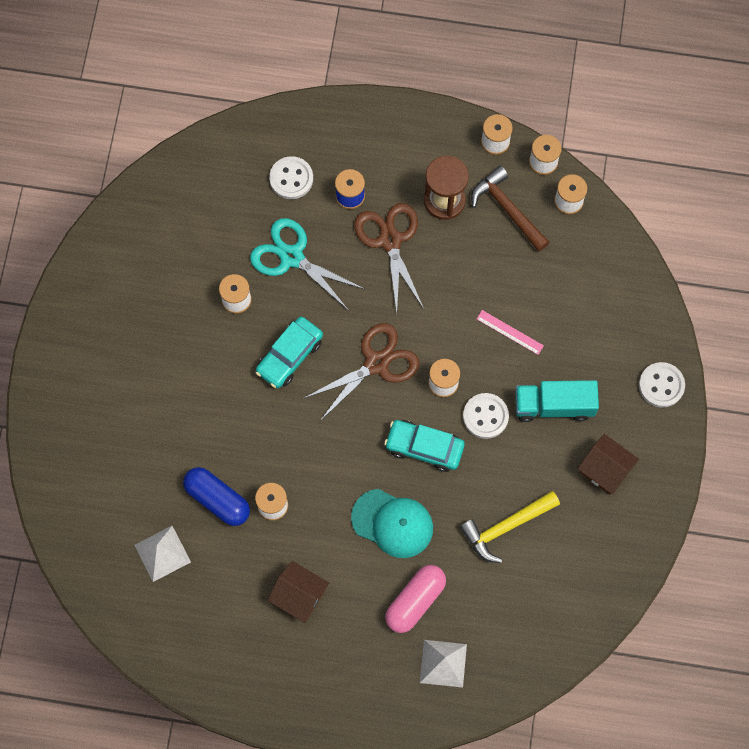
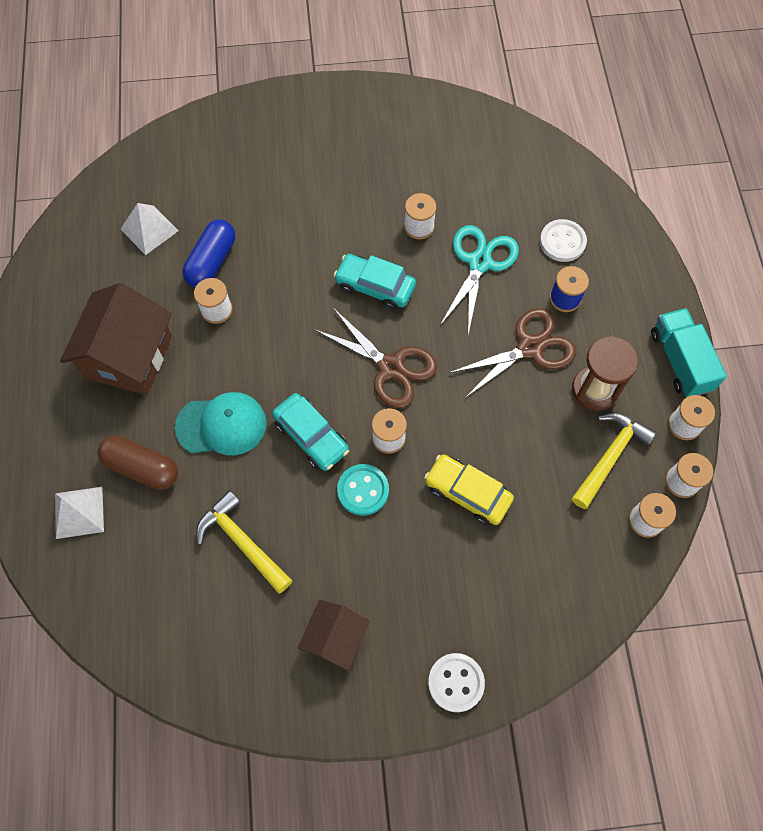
camera: 75 degrees right, 5 degrees down
brown house [268,561,329,623] -> brown house [60,283,172,395], size x1.73
turquoise cap [351,489,433,558] -> turquoise cap turned 105 degrees counterclockwise [175,392,267,455]
turquoise car [384,420,465,472] -> turquoise car turned 135 degrees clockwise [272,393,349,471]
pink capsule [385,565,446,633] -> brown capsule [97,436,178,490]
white button [463,393,509,439] -> turquoise button [337,464,389,516]
brown hammer [471,166,550,252] -> yellow hammer [572,412,657,509]
pink ruler [477,310,544,355] -> yellow car [424,454,514,525]
turquoise truck [515,380,599,422] -> turquoise truck moved to [651,308,727,397]

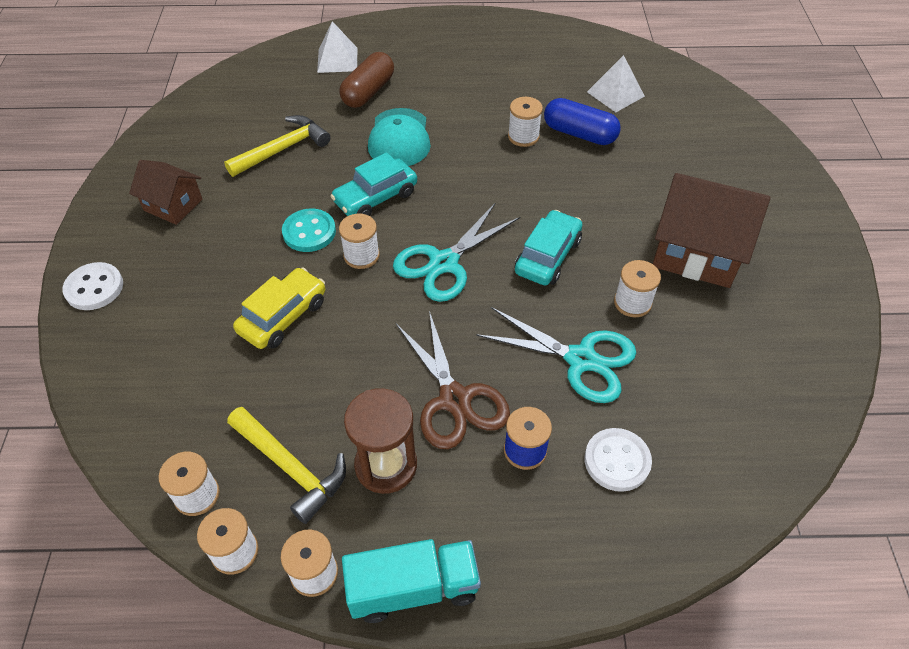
camera: 95 degrees right, 15 degrees down
brown house [60,283,172,395] -> brown house moved to [653,173,771,288]
brown scissors [314,308,437,408] -> turquoise scissors [393,202,520,302]

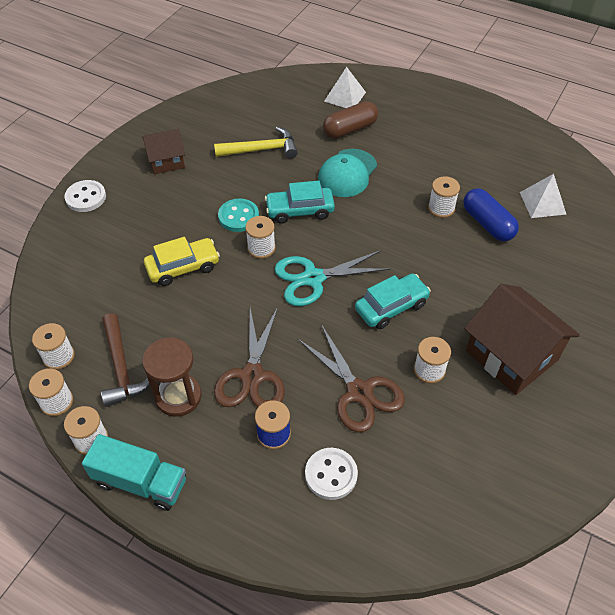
camera: 30 degrees right, 0 degrees up
brown house [129,160,202,225] -> brown house turned 75 degrees counterclockwise [143,129,185,174]
yellow hammer [227,407,346,524] -> brown hammer [101,313,150,407]
turquoise scissors [476,307,636,403] -> brown scissors [298,326,405,432]

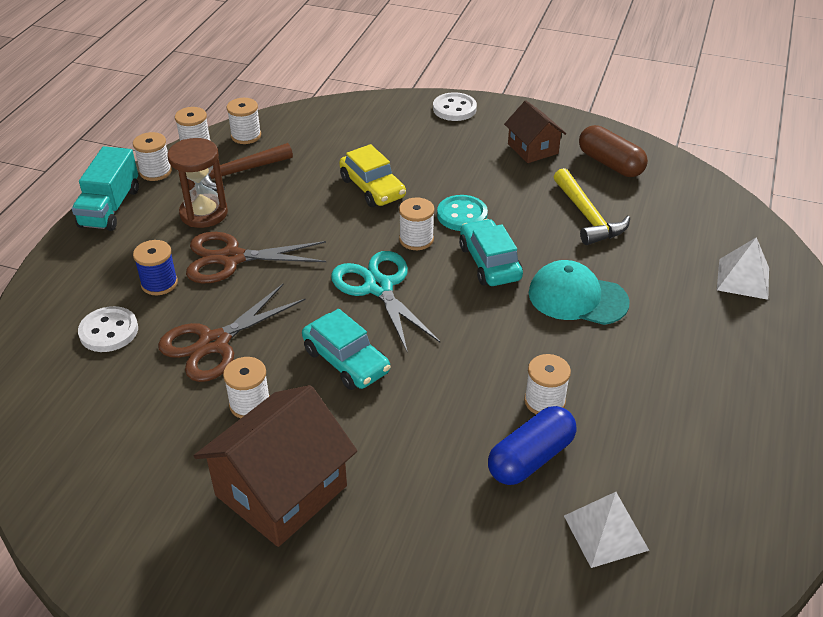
camera: 80 degrees right, 10 degrees down
brown capsule [323,101,378,139] -> brown capsule moved to [579,125,648,177]

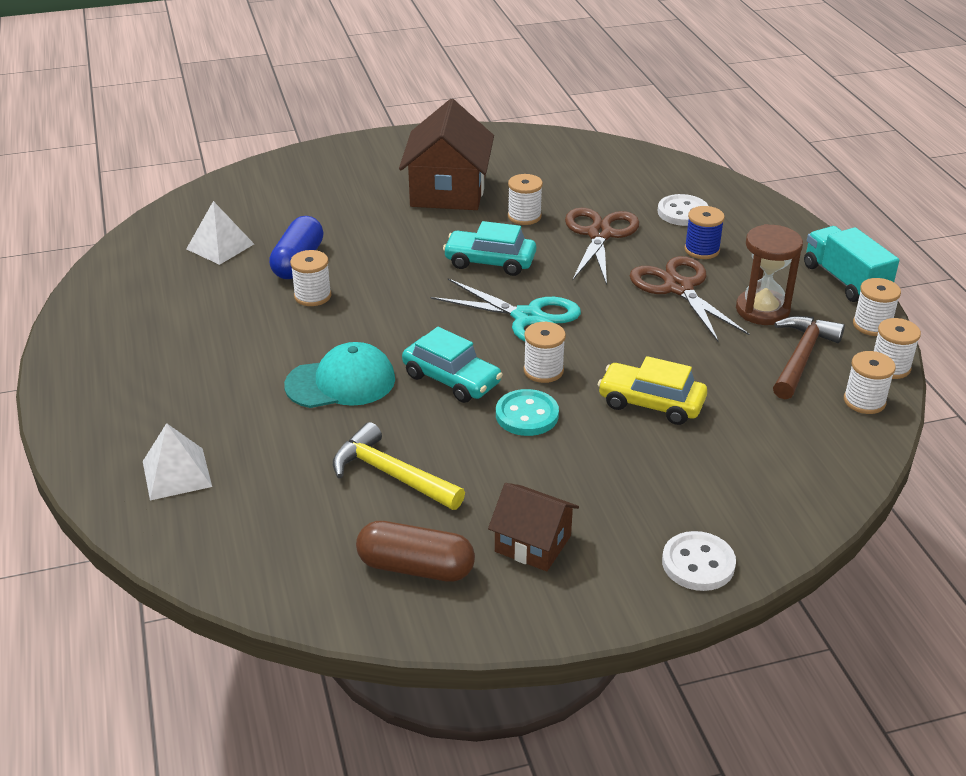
camera: 145 degrees right, 5 degrees down
brown scissors [186,232,326,284] -> brown scissors turned 75 degrees counterclockwise [630,256,749,342]

